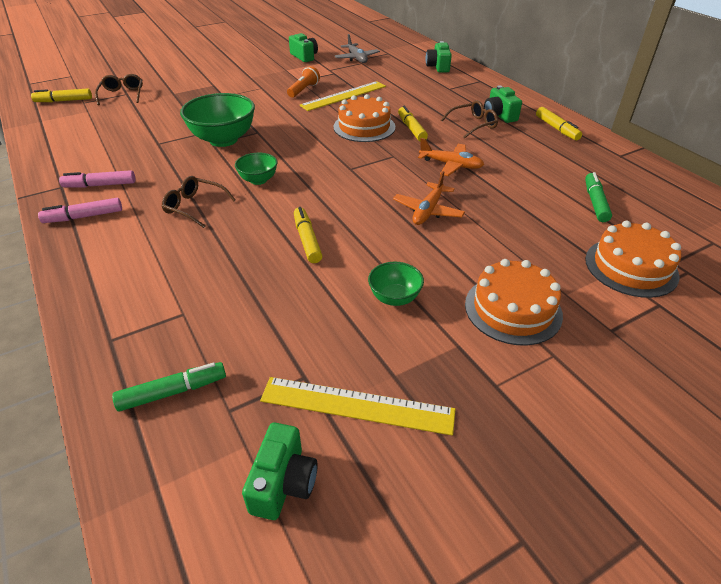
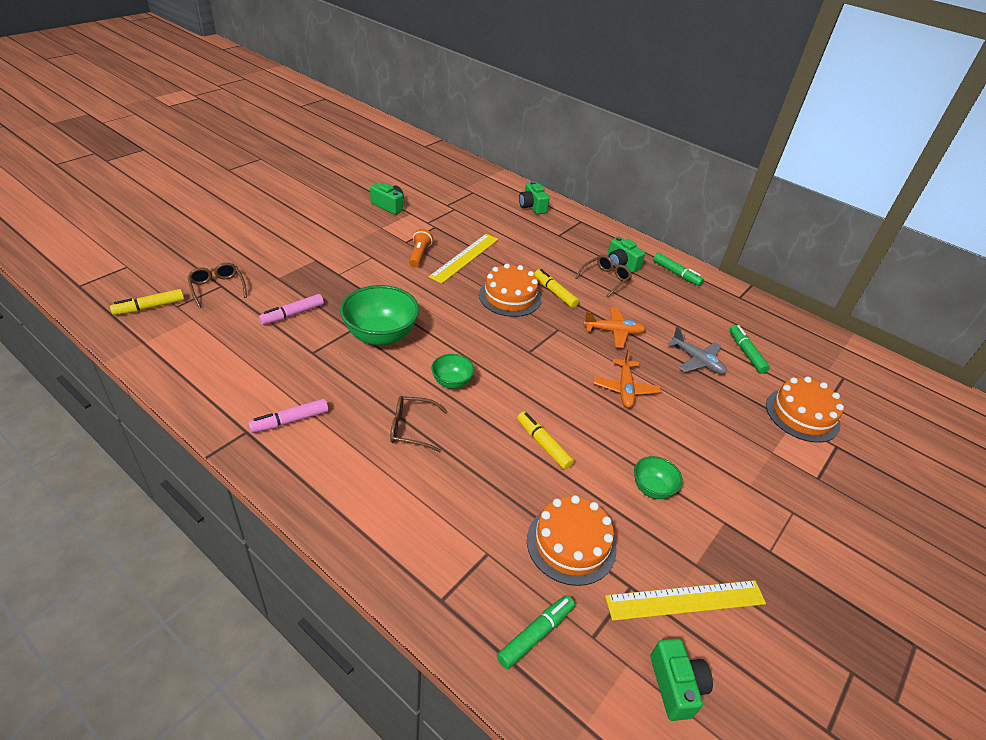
camera: 25 degrees left, 0 degrees up
pink marker [38,198,122,223] -> pink marker moved to [259,294,324,325]
grey plane [335,34,380,63] -> grey plane moved to [667,327,727,374]
orange cake [465,259,563,346] -> orange cake moved to [527,495,617,586]
yellow marker [536,107,582,140] -> green marker [653,253,704,286]

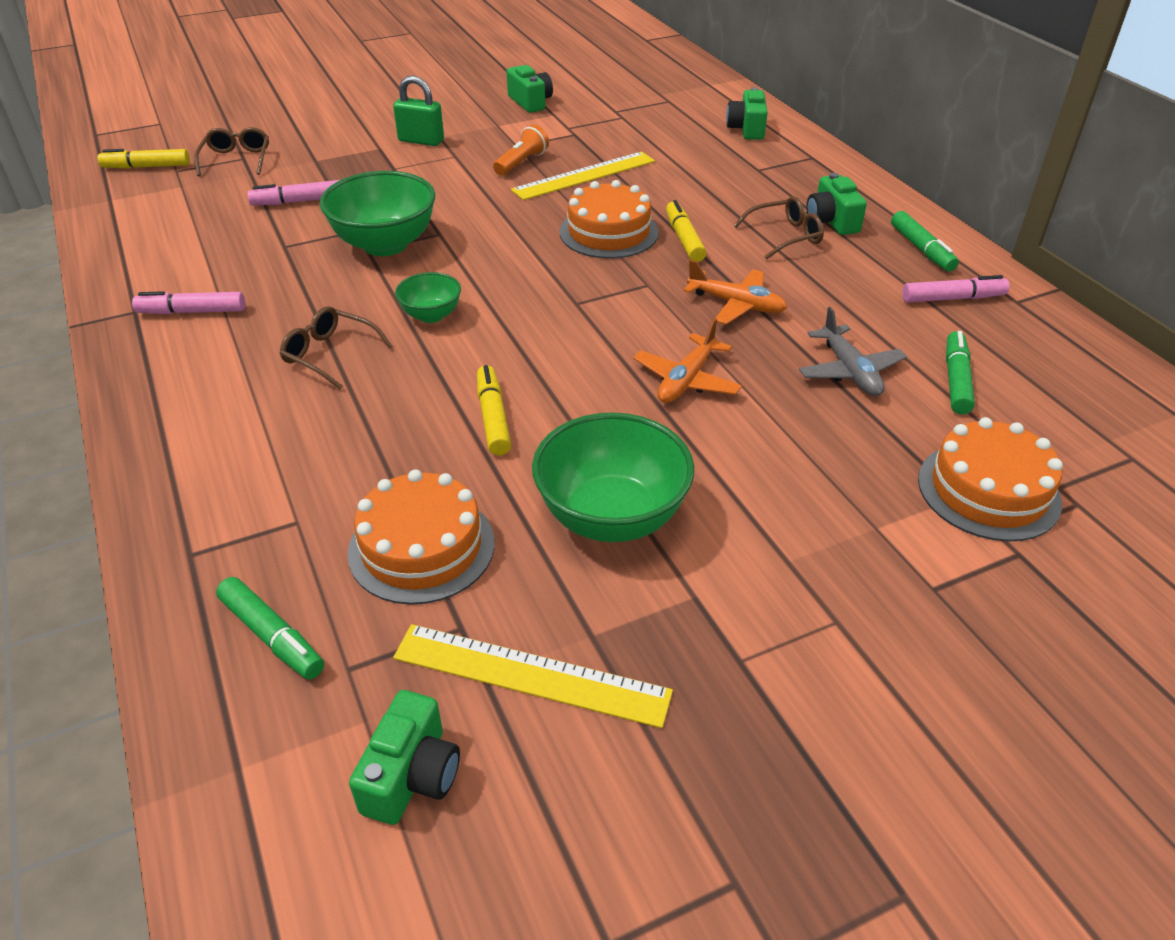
camera: 30 degrees right, 0 degrees up
green marker [497,595,575,669] -> green marker turned 60 degrees clockwise [216,577,324,680]
green bowl [634,456,683,499] -> green bowl [532,413,694,542], size x1.89
none -> green padlock [393,75,444,146]
none -> pink marker [902,275,1009,302]

